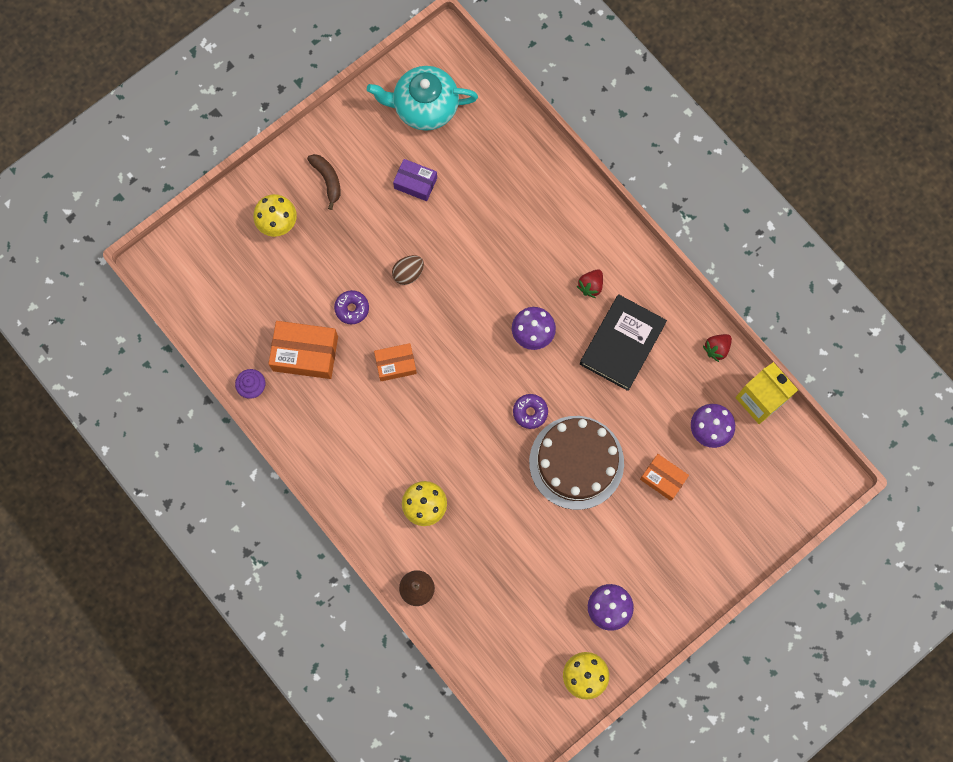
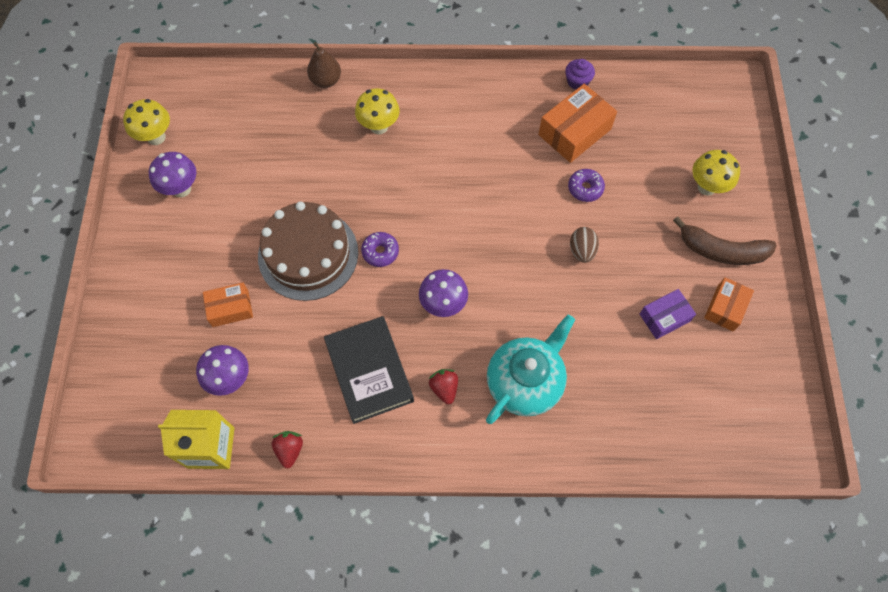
camera: 130 degrees right, 10 degrees down
brown banana [307,154,341,210] -> brown banana [673,216,777,265], size x1.52
turquoise teapot [367,66,478,131] -> turquoise teapot moved to [486,315,575,424]
orange box [374,343,417,381] -> orange box moved to [704,277,754,331]

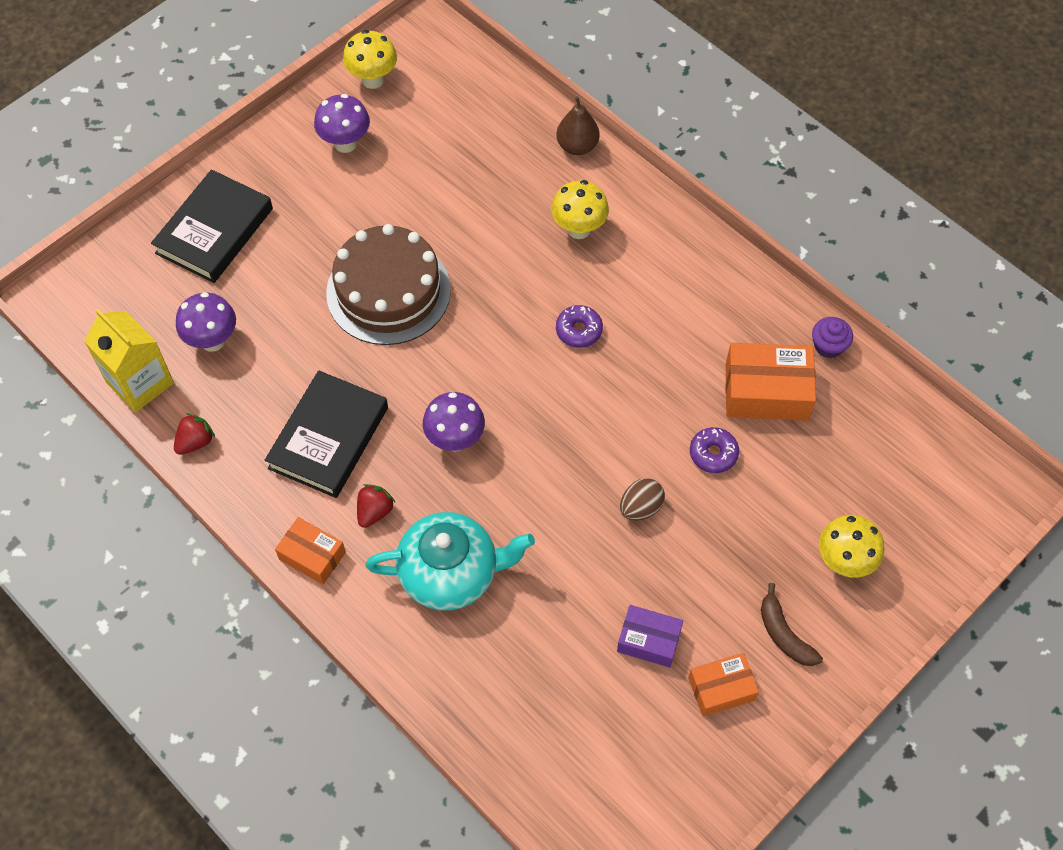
camera: 45 degrees right, 5 degrees down
orange box [203,283,253,327] -> orange box moved to [275,517,346,585]
purple donut [361,232,399,267] -> purple donut moved to [556,305,603,348]
brown banana [673,216,777,265] -> brown banana [761,583,823,666], size x0.66
none -> black book [151,169,273,283]

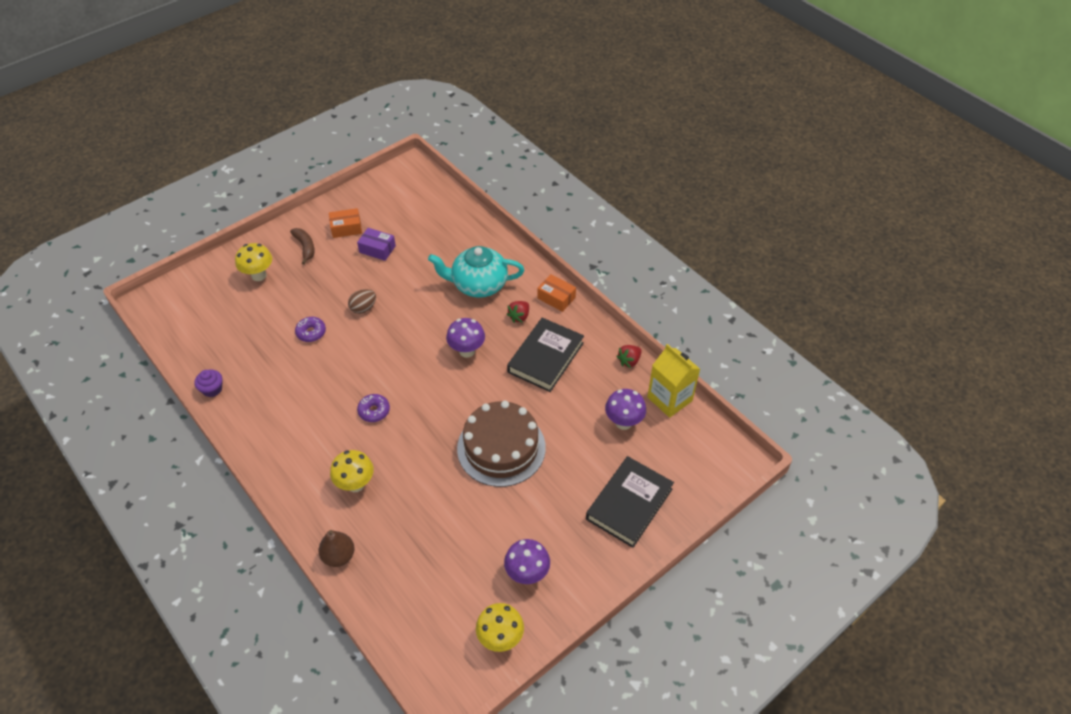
camera: 175 degrees left, 10 degrees down
orange box [725,343,816,421] -> none

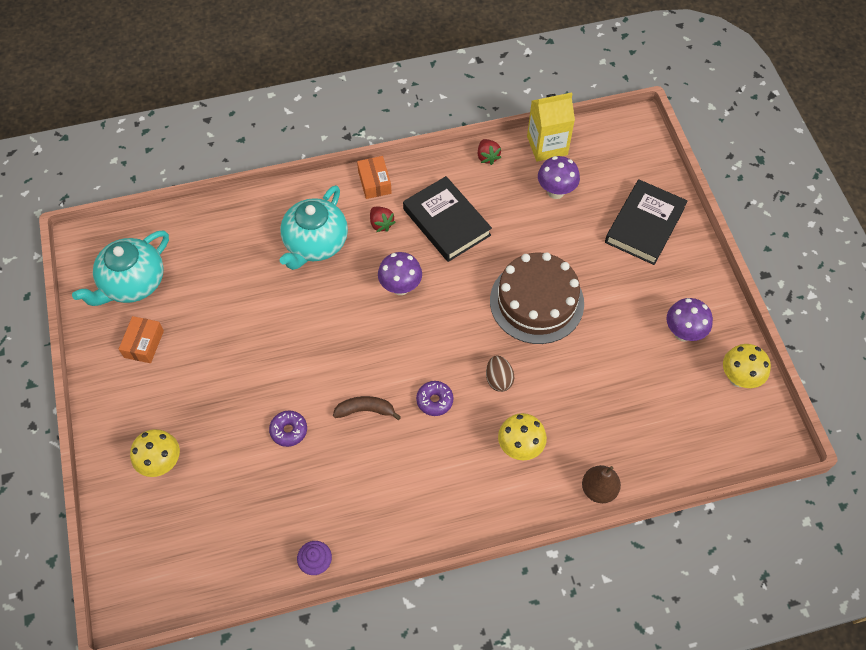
camera: 65 degrees left, 10 degrees up
brown banana [290,228,314,265] -> brown banana moved to [333,396,401,420]
brown egg [348,289,376,314] -> brown egg moved to [486,355,514,392]
purple box [357,228,396,261] -> none
orange box [537,274,576,312] -> orange box turned 75 degrees counterclockwise [357,156,392,199]
black book [586,456,674,548] -> black book turned 60 degrees clockwise [605,180,688,265]
none -> turquoise teapot [72,230,169,306]

